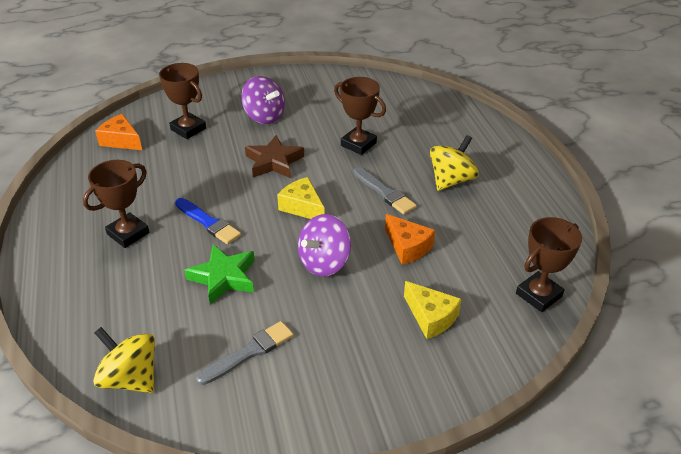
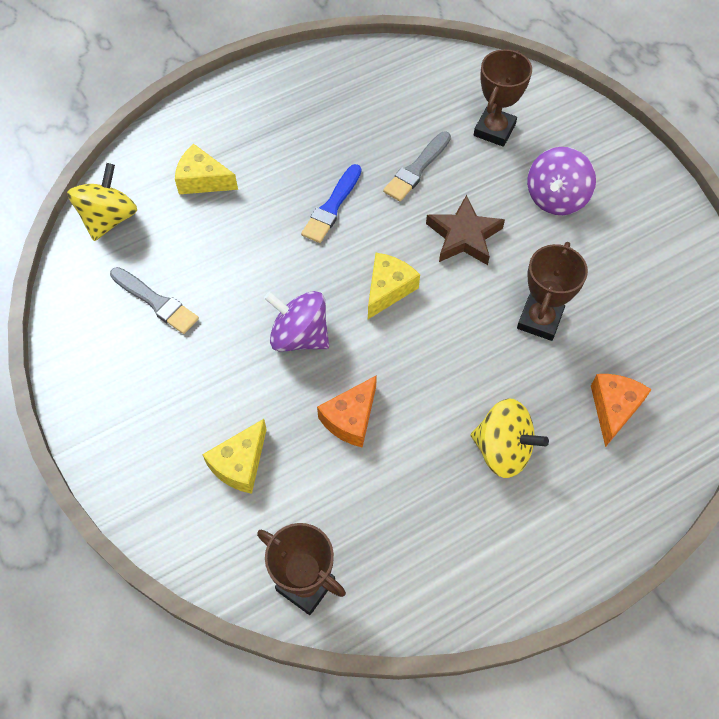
camera: 75 degrees right, 20 degrees up
brown trophy [83,160,150,248] -> none
orange cheese [95,114,142,150] -> orange cheese moved to [591,374,652,447]
green star [184,244,255,305] -> none
grey brush [353,167,417,214] -> grey brush moved to [383,132,451,201]
none -> yellow cheese [175,144,238,194]

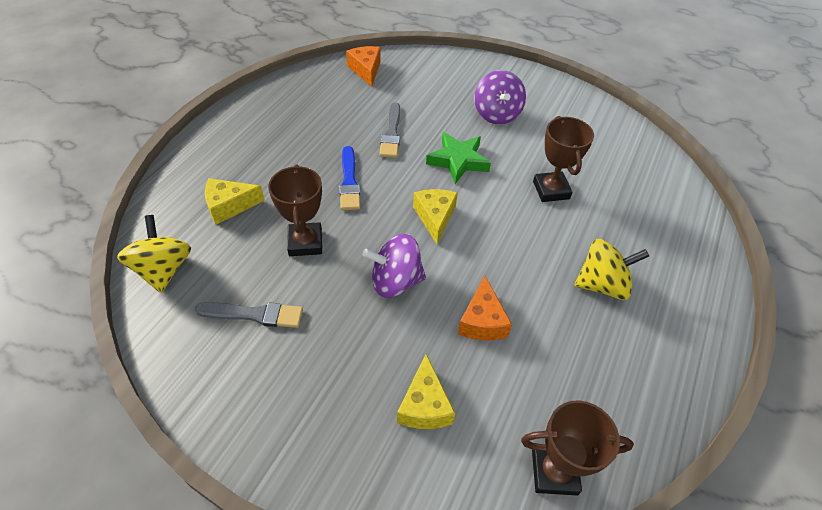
camera: 35 degrees left, 10 degrees down
brown star [426,195,505,265] -> green star [426,132,491,184]
brown trophy [474,49,532,147] -> brown trophy moved to [268,164,322,256]
orange cheese [591,374,652,447] -> orange cheese moved to [346,46,381,87]

